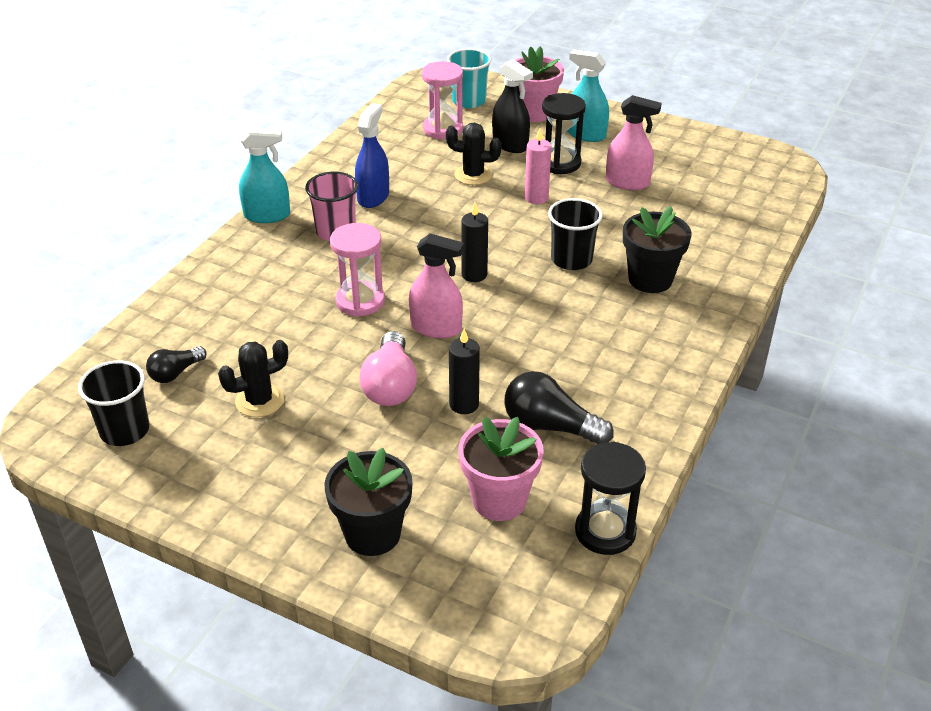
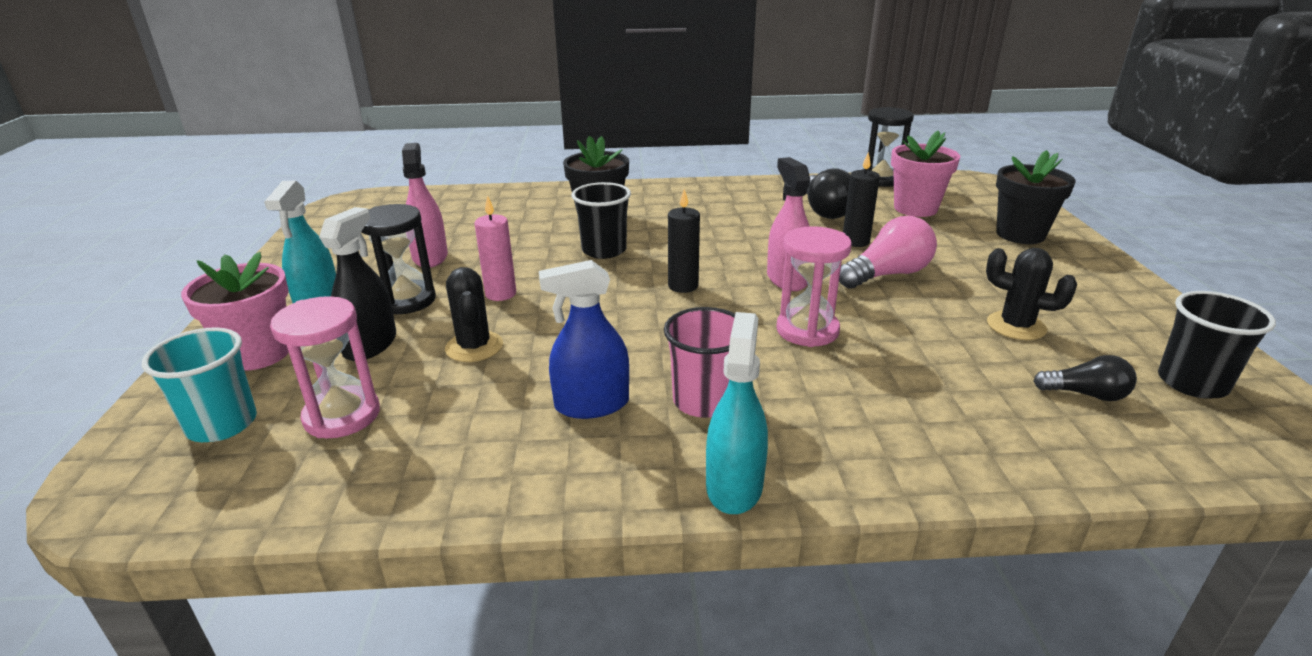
camera: 120 degrees left, 10 degrees down
turquoise spray bottle [239,127,290,223] -> turquoise spray bottle turned 45 degrees clockwise [706,312,768,514]

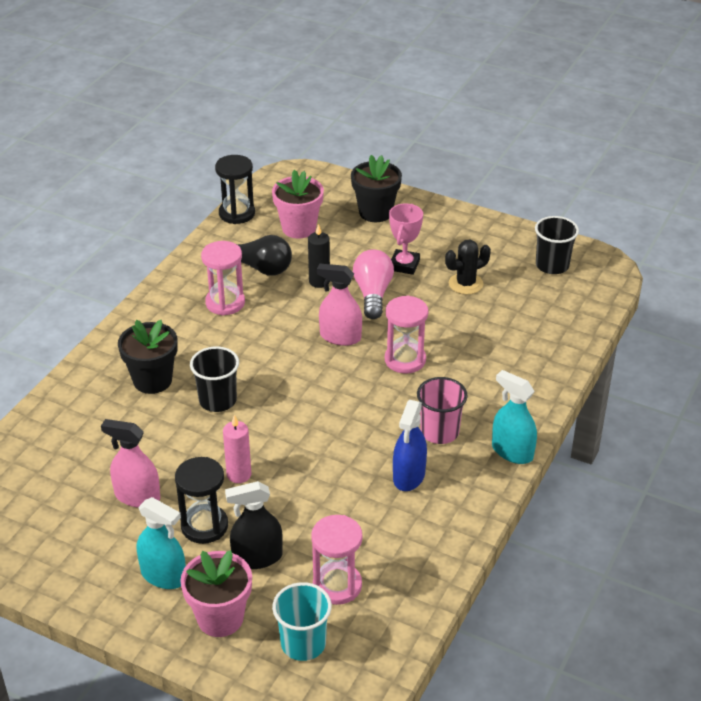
camera: 60 degrees left, 10 degrees up
black spray bottle [319,207,396,361] -> black spray bottle turned 60 degrees counterclockwise [225,481,283,569]
black cactus [445,267,503,362] -> none
black candle [668,189,700,293] -> none
black light bulb [1034,355,1137,401] -> none
none -> pink hourglass [201,241,245,316]
none -> pink trophy [389,204,423,275]

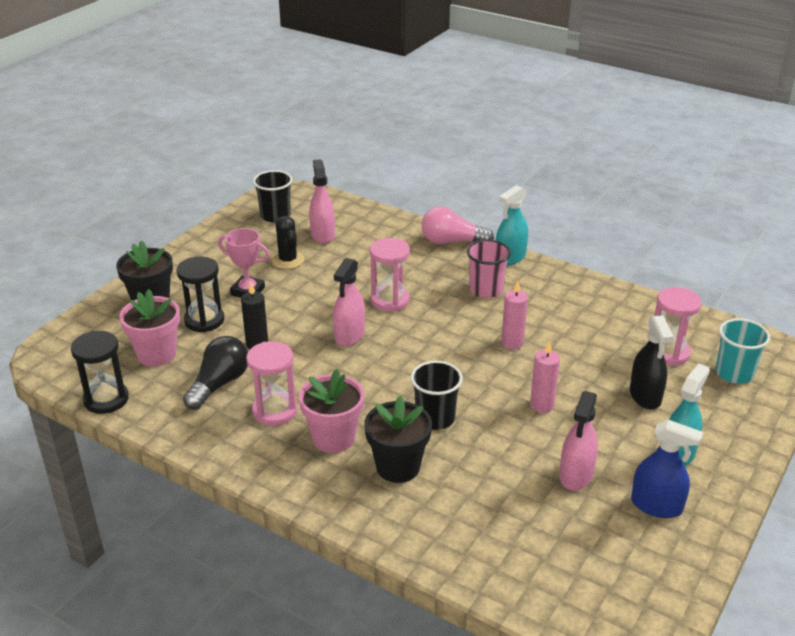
camera: 85 degrees left, 5 degrees down
black hourglass [175,457,228,544] -> black hourglass moved to [176,257,225,332]
pink flower pot [180,550,252,637] -> pink flower pot moved to [299,369,364,453]
pink light bulb [353,249,394,319] -> pink light bulb moved to [422,206,494,244]
blue spray bottle [393,400,427,491] -> blue spray bottle moved to [631,420,703,518]
none -> pink spray bottle [309,159,335,243]
none -> pink candle [501,281,528,349]

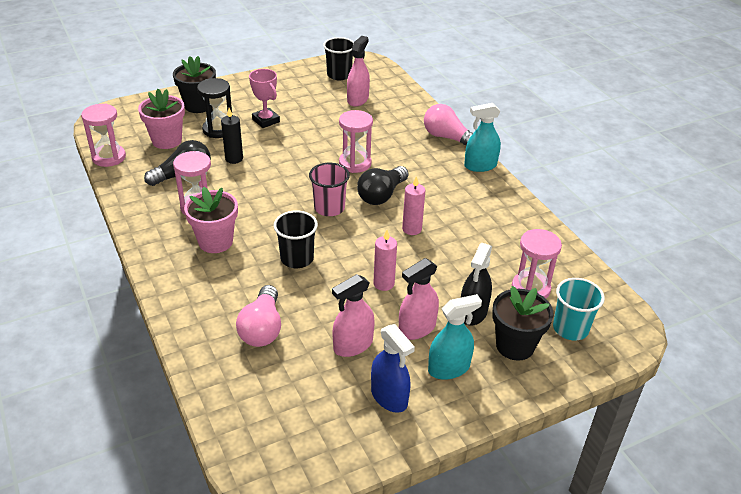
camera: 30 degrees right, 5 degrees up
black hourglass [71,331,129,414] -> pink hourglass [81,104,126,167]
black cactus [272,216,305,269] -> none
pink spray bottle [333,258,365,347] -> pink spray bottle moved to [399,258,439,340]
black flower pot [364,396,432,483] -> black flower pot moved to [492,286,554,361]
pink cup [467,240,511,298] -> pink cup moved to [309,163,350,216]
none -> pink light bulb [236,285,281,347]
none -> black light bulb [357,166,409,205]

